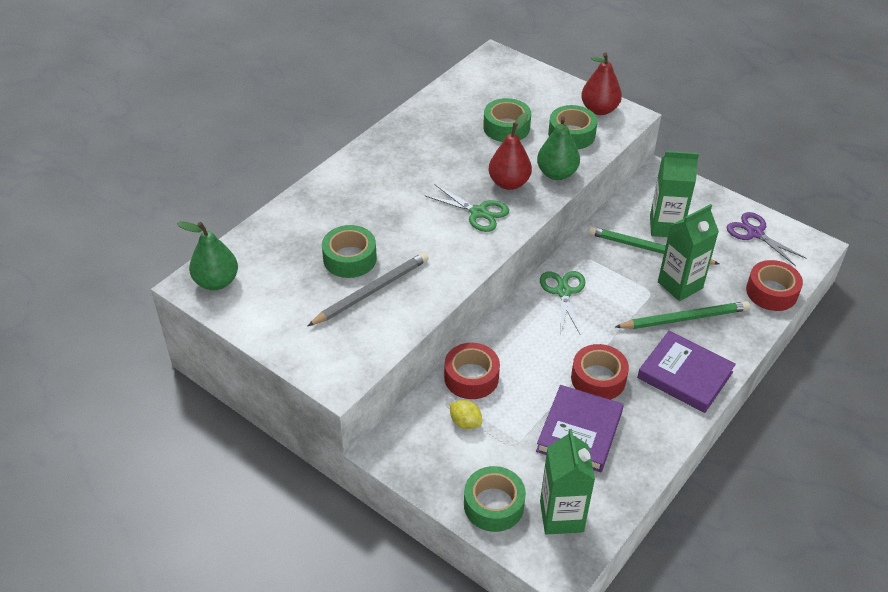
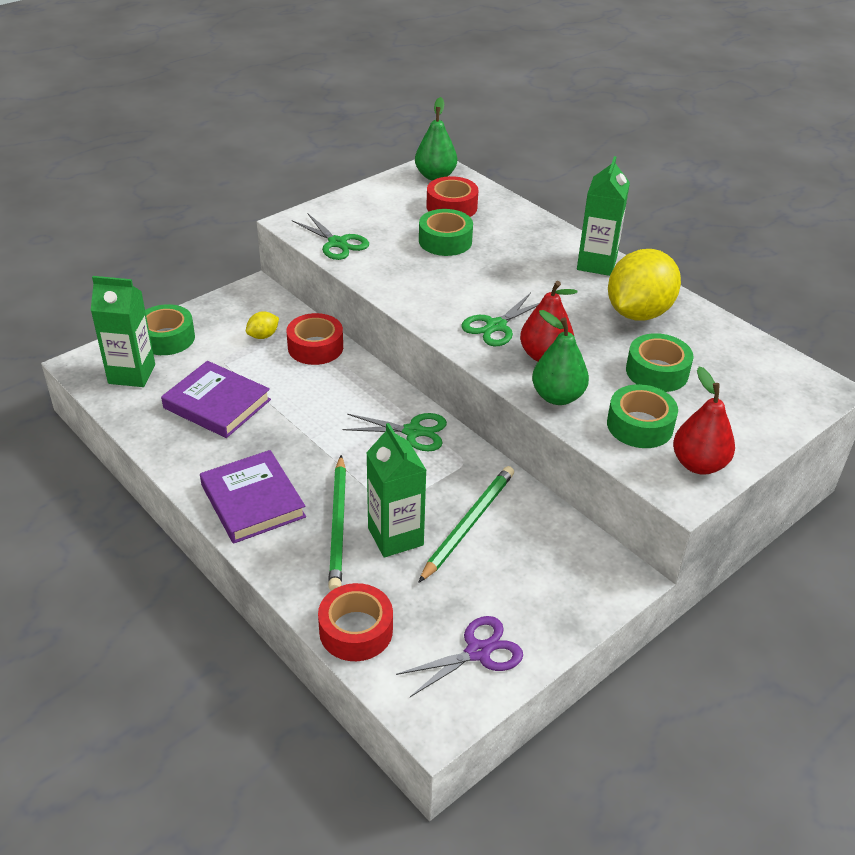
camera: 100 degrees right, 5 degrees down
grey pencil [308,252,429,326] -> none
red tape [571,344,629,400] -> red tape moved to [426,176,478,217]
purple book [637,331,736,413] -> purple book turned 75 degrees counterclockwise [200,450,306,544]
green carton [650,151,699,237] -> green carton moved to [577,156,630,276]
none -> green scissors [292,213,369,260]
none -> yellow lemon [608,249,681,320]

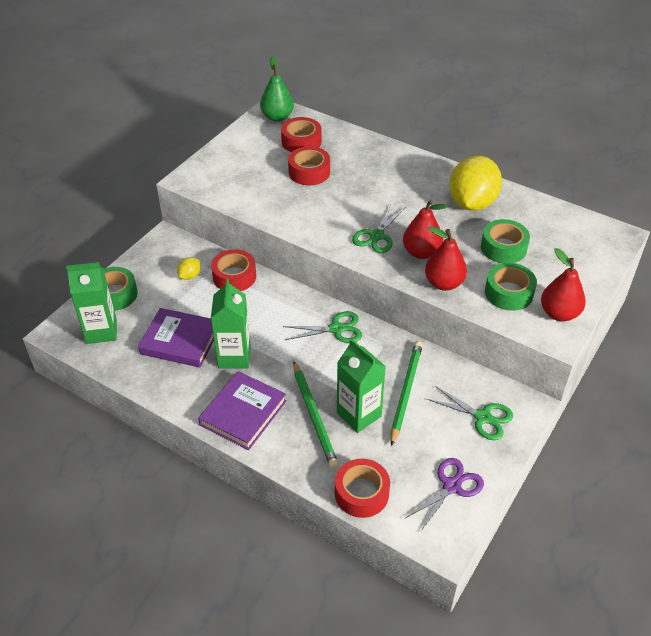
camera: 15 degrees left, 5 degrees up
purple book [200,450,306,544] -> purple book turned 75 degrees clockwise [198,371,286,450]
green scissors [292,213,369,260] -> green scissors moved to [427,386,513,440]
green tape [419,209,473,256] -> red tape [288,146,330,185]
green pear [532,310,589,405] -> red pear [425,226,467,291]
green carton [577,156,630,276] -> green carton moved to [211,279,251,369]

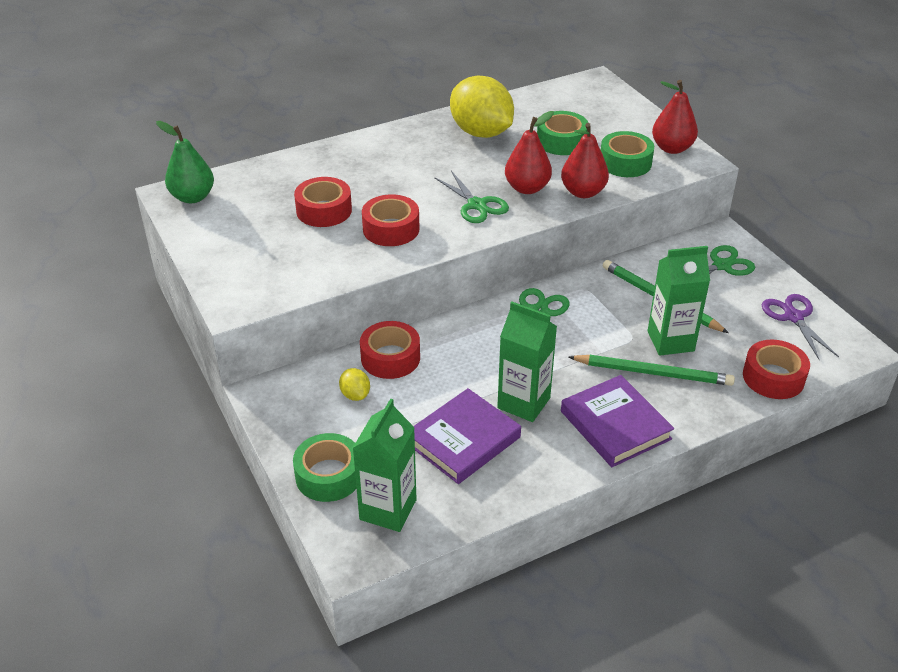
camera: 60 degrees left, 5 degrees down
red tape [281,117,322,152] -> red tape moved to [362,194,419,246]

